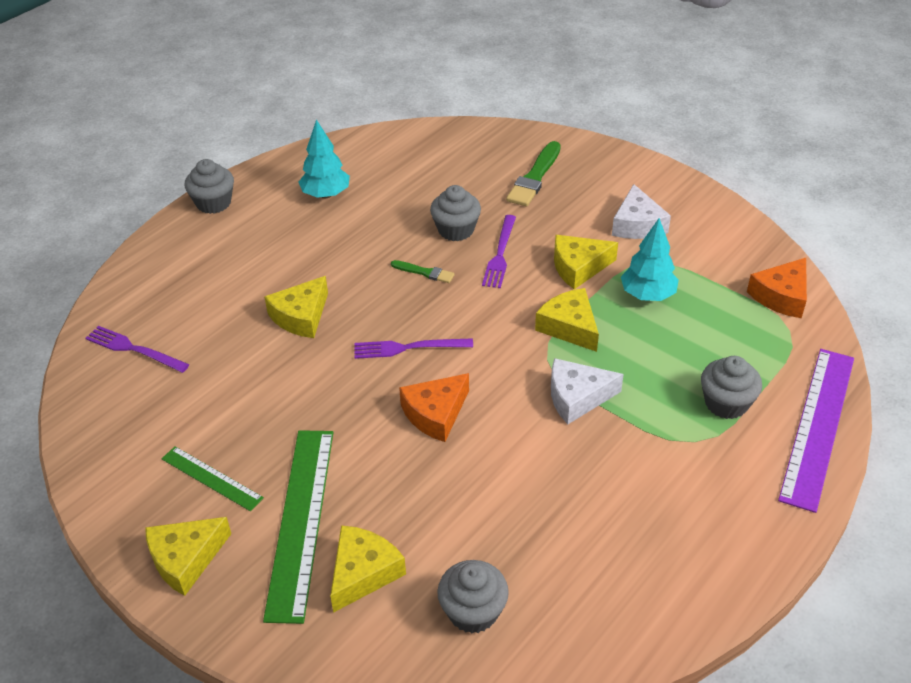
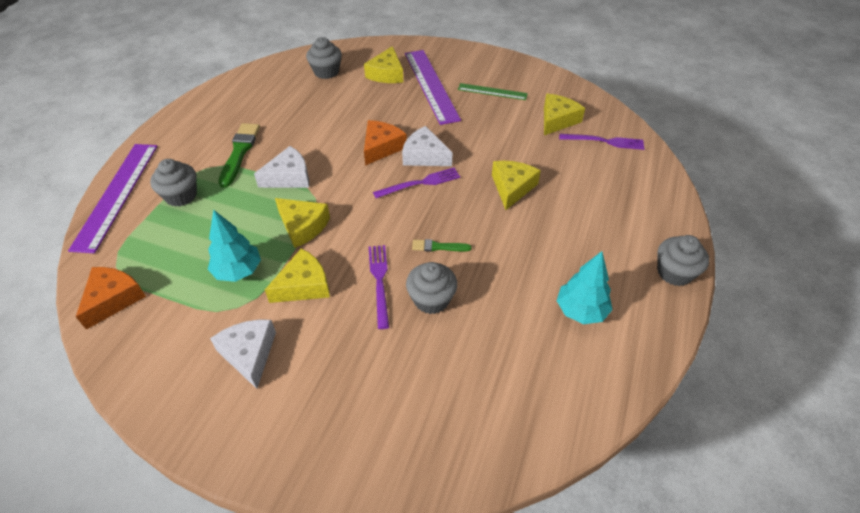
camera: 160 degrees right, 5 degrees up
yellow cheese [145,517,231,596] -> yellow cheese moved to [544,94,585,135]
green ruler [263,430,333,624] -> purple ruler [405,50,461,125]
green brush [506,141,561,206] -> green brush moved to [218,123,260,188]
none -> white cheese [402,126,453,166]

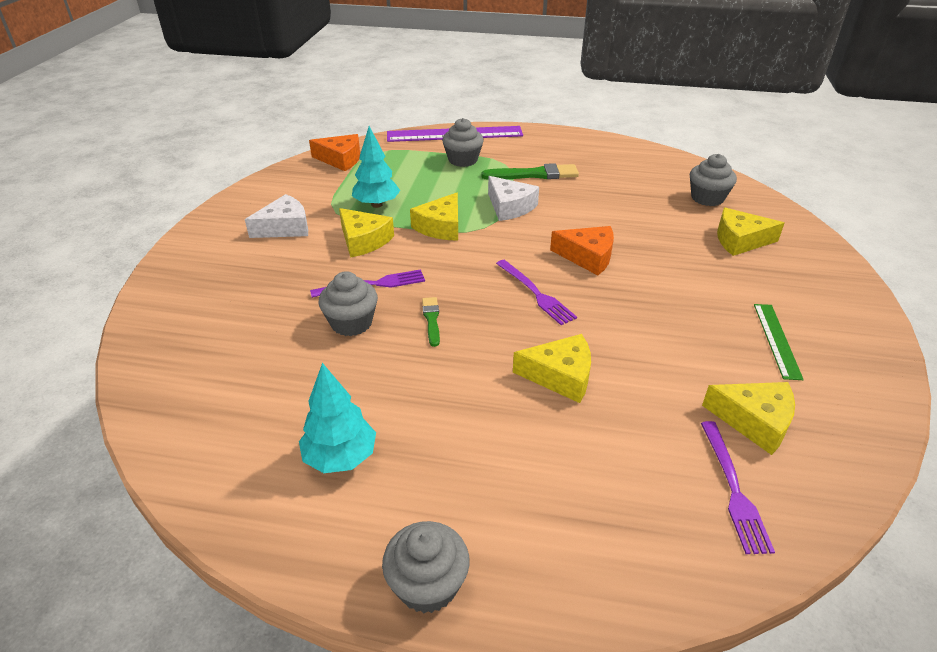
camera: 80 degrees right, 10 degrees down
white cheese [402,126,453,166] -> none
purple ruler [405,50,461,125] -> none

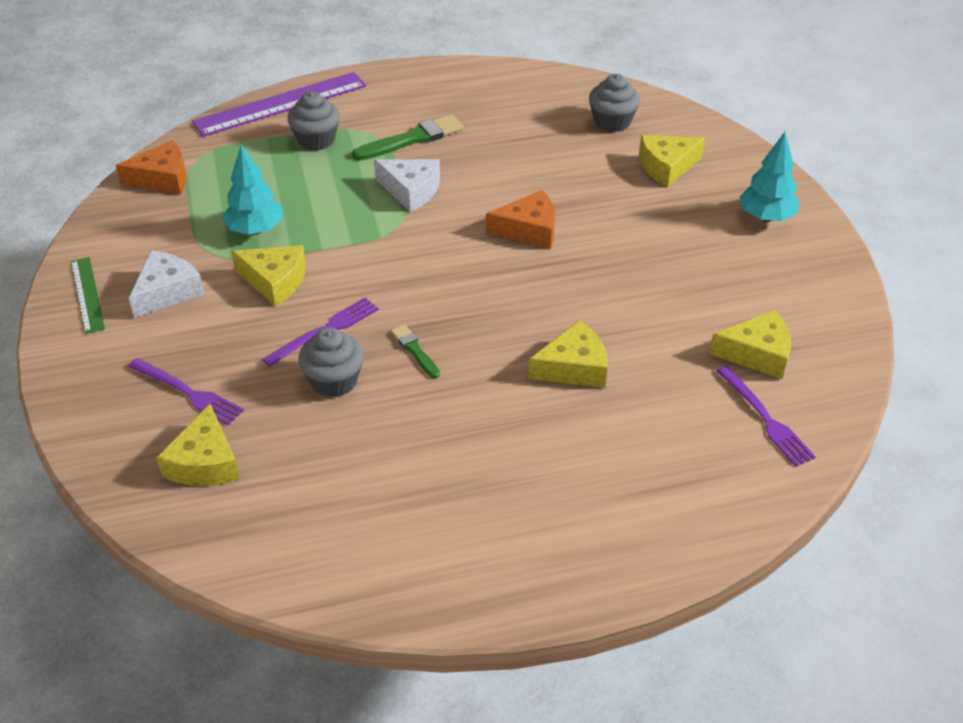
camera: 25 degrees left, 5 degrees up
turquoise tree [299,363,376,473] -> turquoise tree moved to [739,132,800,222]
grey cupcake [382,521,470,613] -> none
yellow cheese [410,192,458,241] -> yellow cheese moved to [156,404,240,486]
purple fork [496,260,577,325] -> purple fork moved to [128,358,244,425]
green ruler [754,304,804,380] -> green ruler moved to [71,257,105,334]

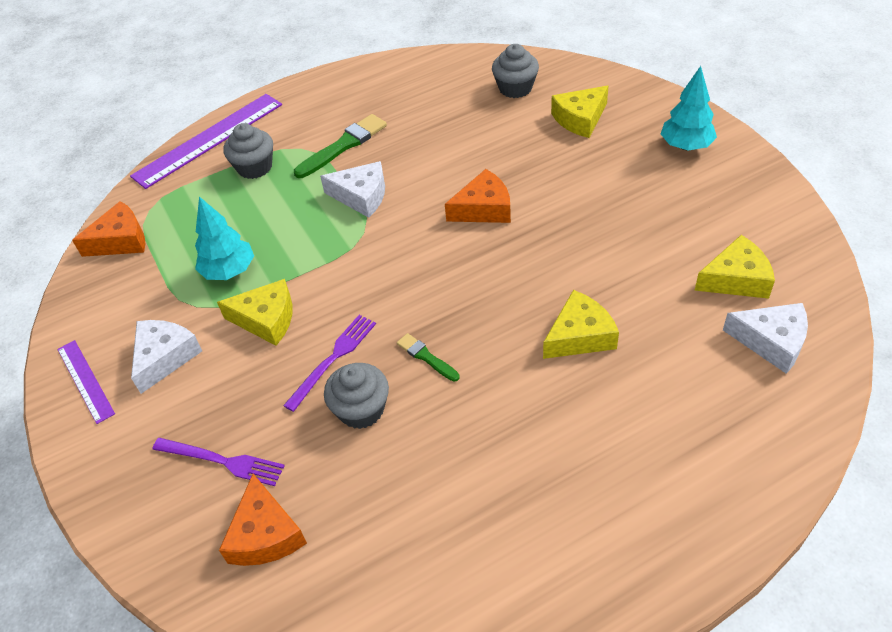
camera: 10 degrees left, 5 degrees up
green ruler [71,257,105,334] -> purple ruler [57,340,115,424]
yellow cheese [156,404,240,486] -> orange cheese [219,474,307,566]
purple fork [716,366,816,467] -> white cheese [723,303,808,374]

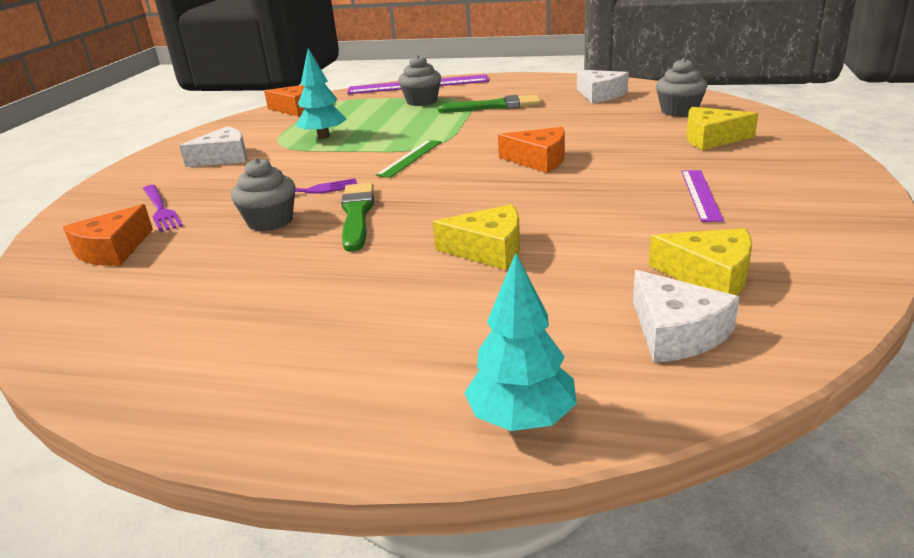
camera: 40 degrees right, 20 degrees down
purple ruler [57,340,115,424] -> purple ruler moved to [681,170,724,222]
yellow cheese [217,279,293,346] -> none
white cheese [320,161,385,218] -> white cheese moved to [577,70,629,103]
green brush [397,333,460,382] -> green brush [341,183,374,252], size x1.79
turquoise tree [661,66,717,150] -> turquoise tree moved to [465,253,577,431]
none -> green ruler [376,140,442,178]

